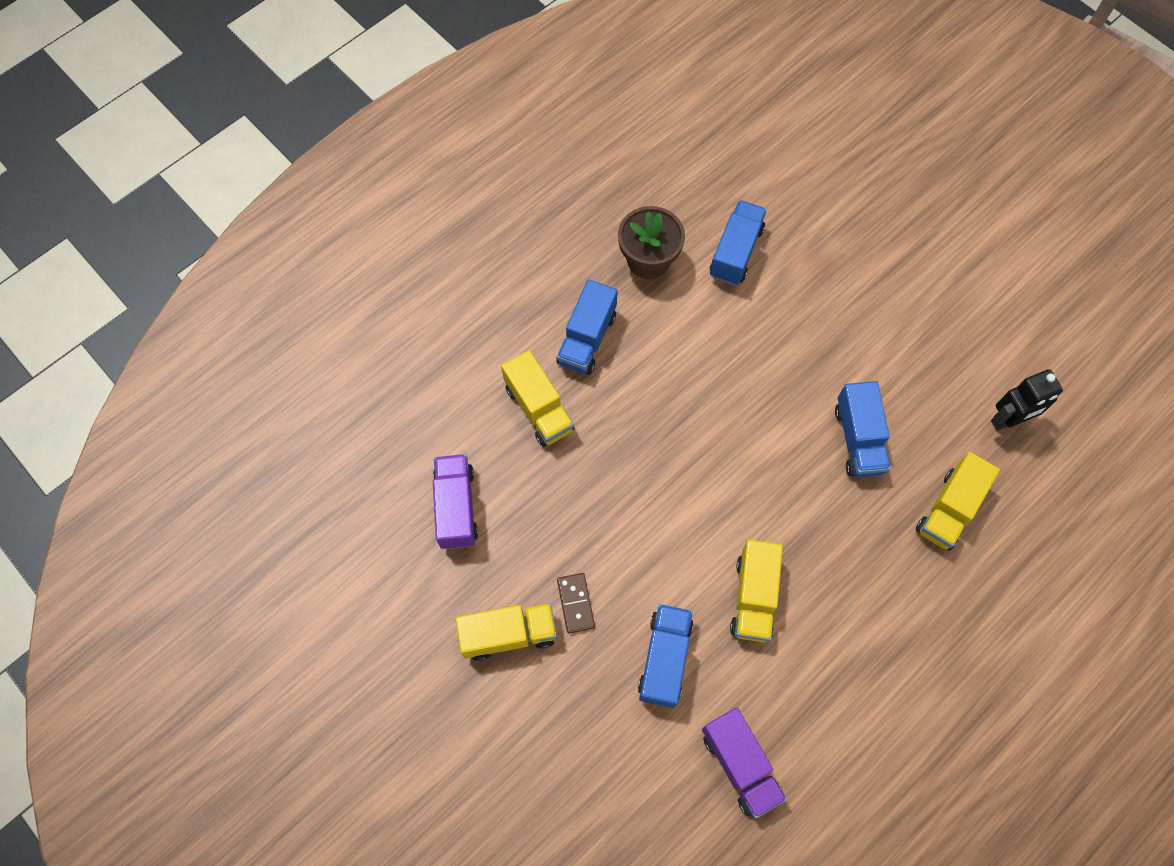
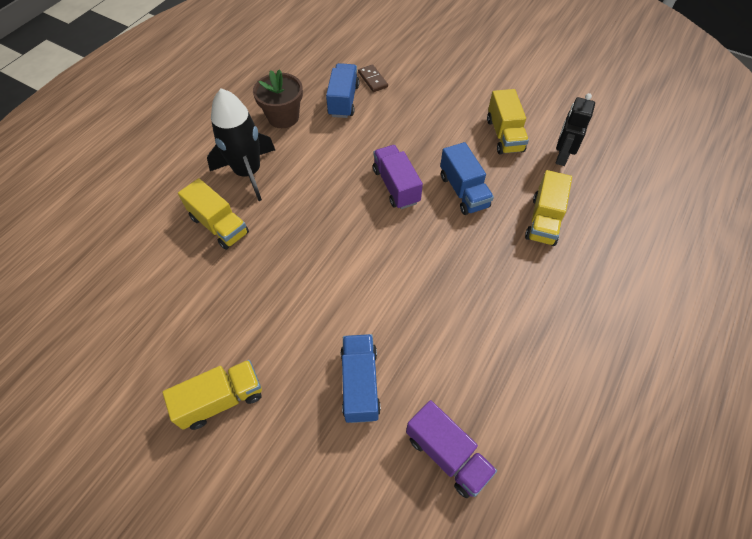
camera: 15 degrees left, 10 degrees down
purple truck [433,454,478,549] -> purple truck moved to [373,145,423,209]
blue truck [556,279,618,375] -> black rocket [207,88,275,201]
brown domino [557,573,595,634] -> brown domino moved to [358,64,388,92]
yellow truck [730,540,783,642] -> yellow truck moved to [487,89,529,155]
black robot [991,369,1063,431] -> black robot turned 150 degrees clockwise [556,93,595,166]

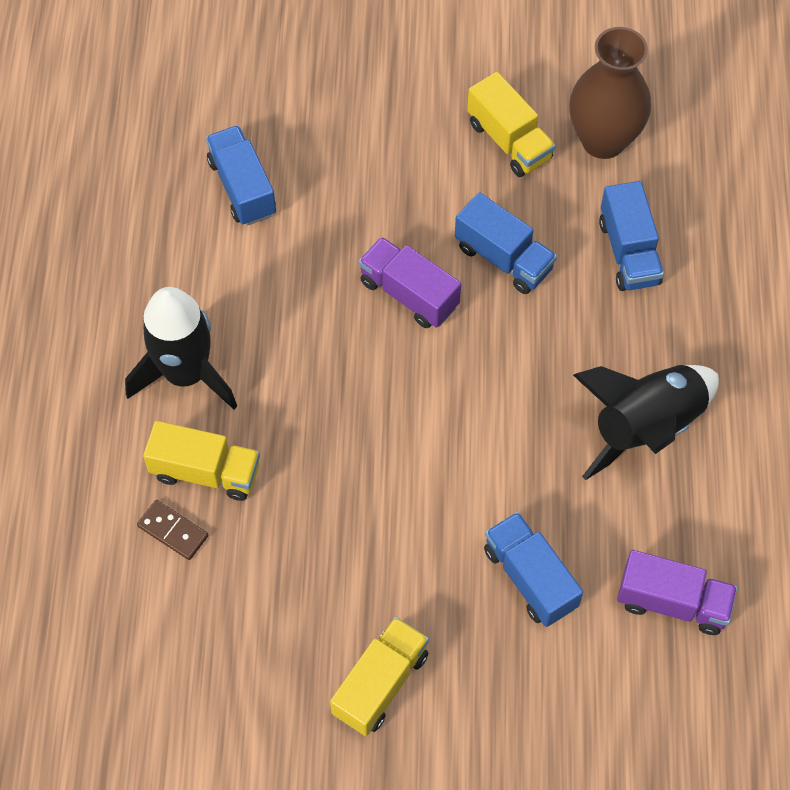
camera: 30 degrees left, 5 degrees up
brown flower pot [253,69,303,128] -> none
brown domino [358,64,388,92] -> brown domino moved to [137,500,209,560]
yellow truck [525,170,572,246] -> blue truck [599,181,664,291]
black robot [556,93,595,166] -> brown vase [569,27,651,159]
none -> black rocket [573,365,719,480]

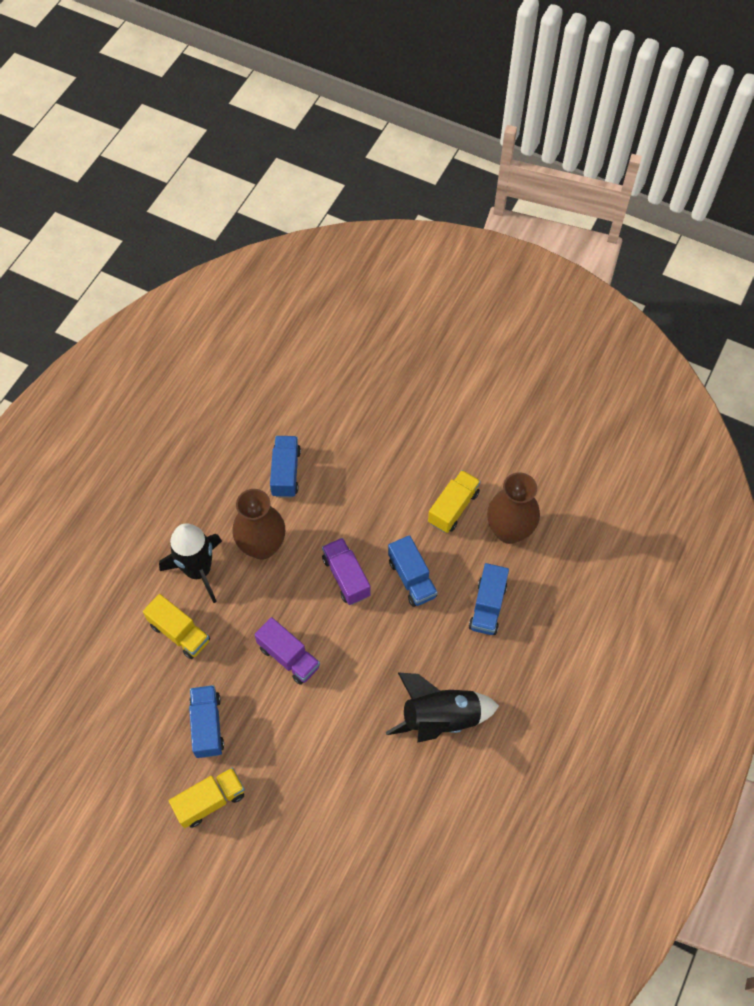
camera: 25 degrees right, 0 degrees up
brown domino [137,500,209,560] -> none
yellow truck [467,72,555,177] -> yellow truck turned 135 degrees counterclockwise [428,470,481,533]
blue truck [484,512,583,627] -> blue truck moved to [189,685,224,758]
purple truck [617,550,737,635] -> purple truck moved to [254,617,320,685]
none -> brown vase [232,489,285,559]

